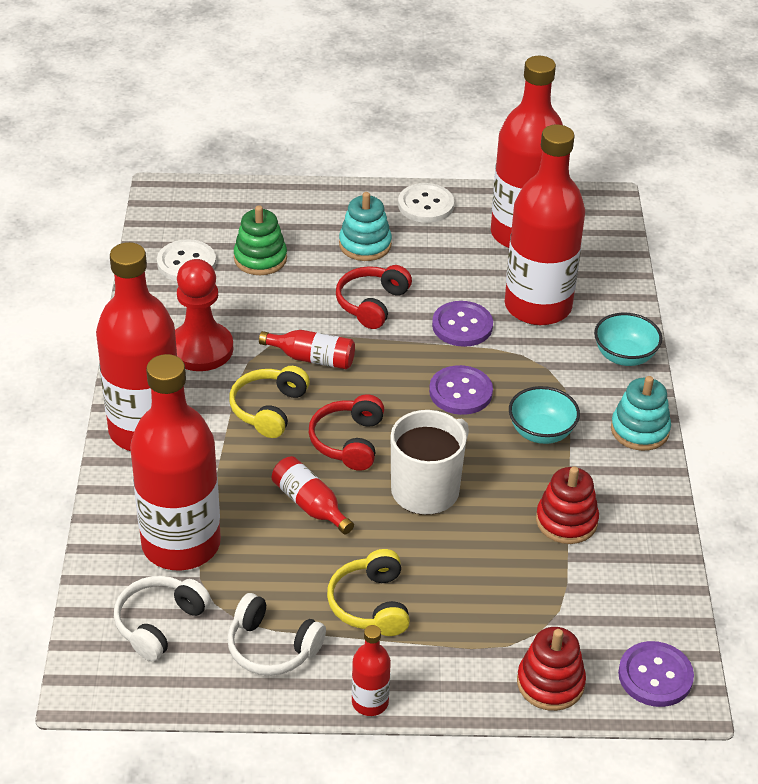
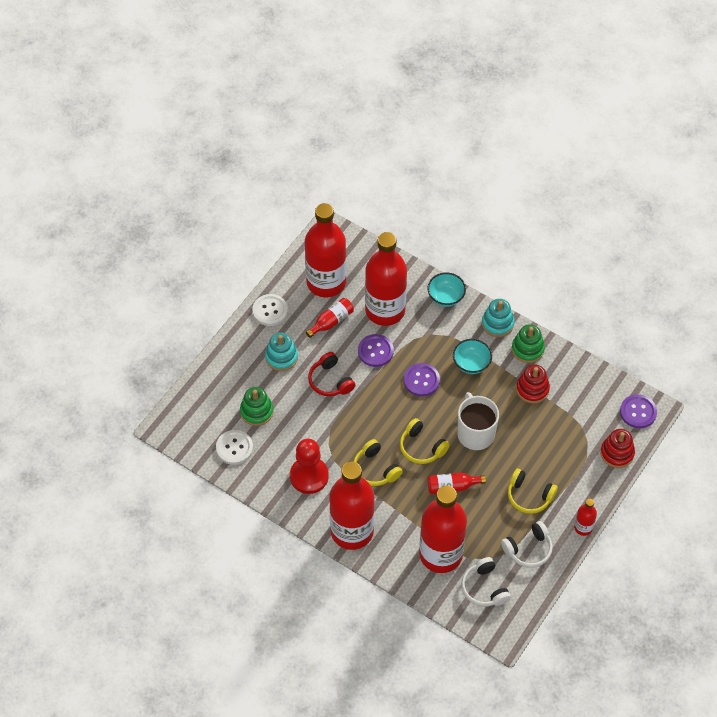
camera: 55 degrees left, 15 degrees up
red bottle [259,330,355,369] -> red bottle moved to [306,298,354,338]
red headphones [309,394,384,471] -> yellow headphones [400,418,450,464]
none -> green stacking toy [512,324,545,363]

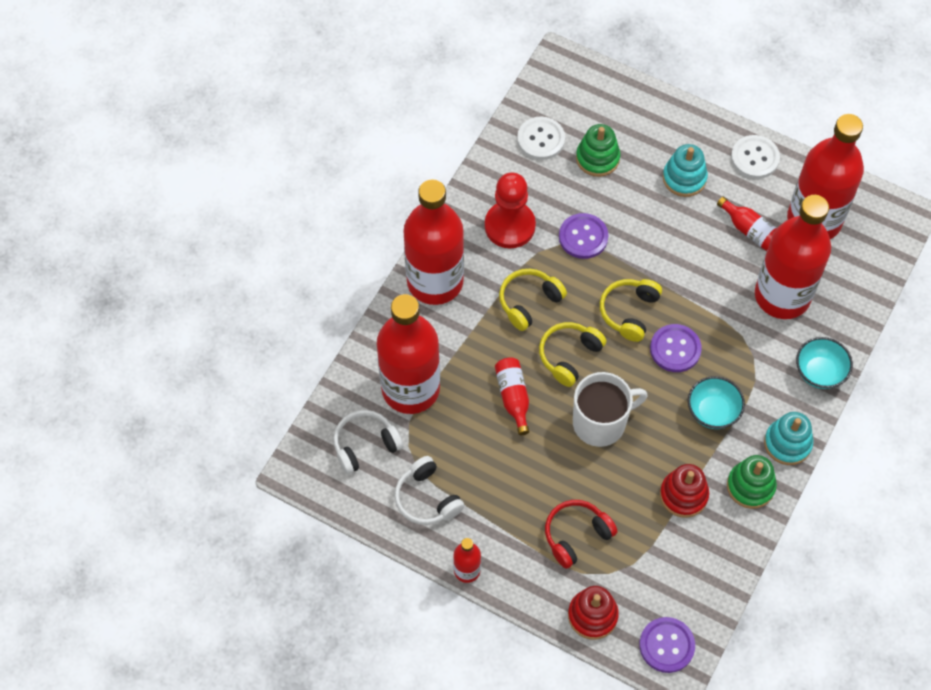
camera: 85 degrees right, 5 degrees up
red headphones [308,352,355,396] -> red headphones moved to [545,500,618,569]
purple button [358,334,394,367] -> purple button moved to [559,213,608,259]
yellow headphones [508,469,558,514] -> yellow headphones moved to [600,279,662,342]

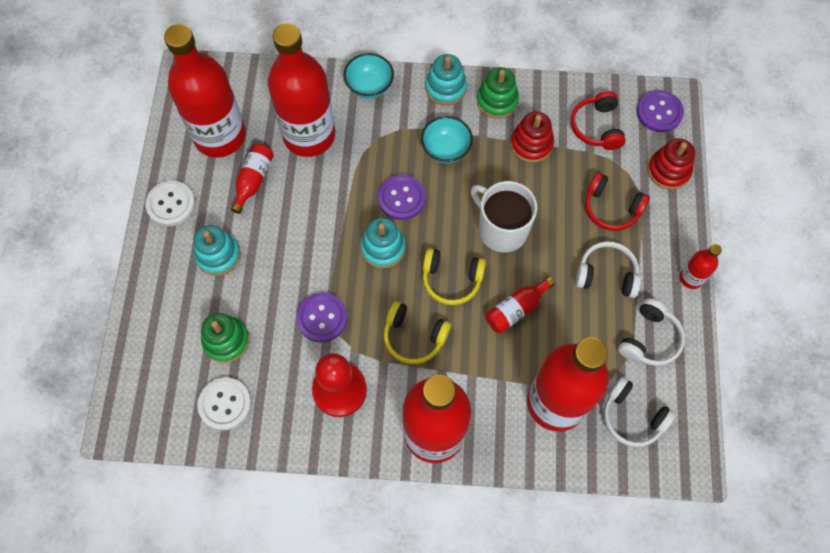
camera: 115 degrees left, 5 degrees up
yellow headphones [600,279,662,342] -> turquoise stacking toy [361,218,406,268]
none -> red headphones [571,91,626,150]
none -> white headphones [576,241,641,298]

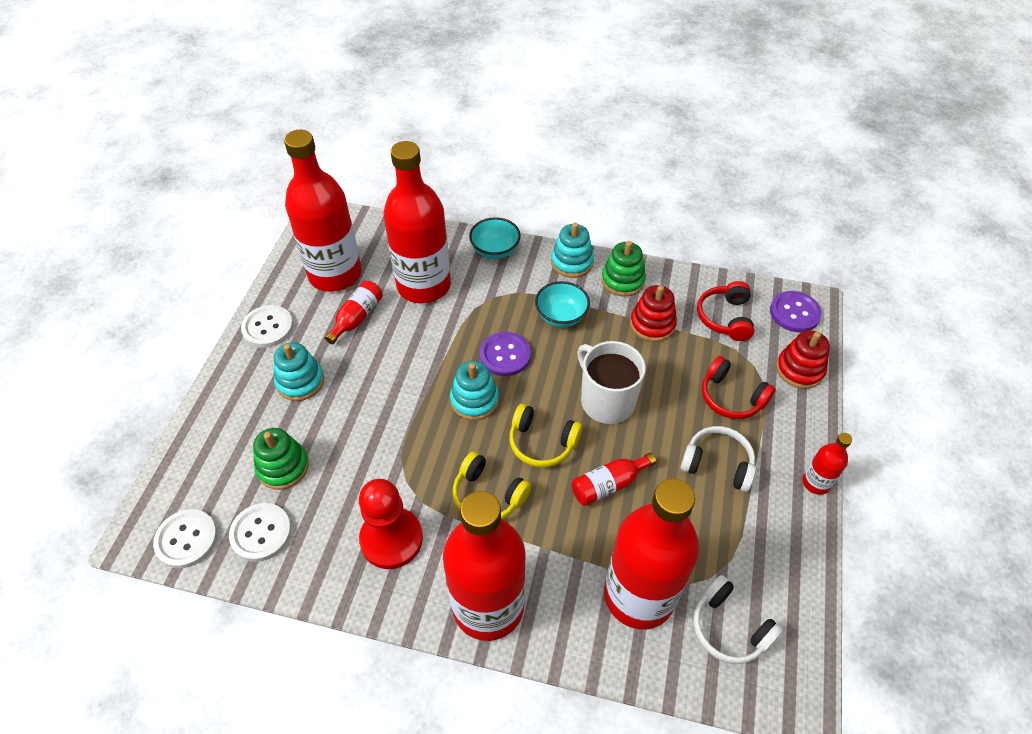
camera: 10 degrees right, 15 degrees down
purple button [296,292,347,342] -> none
white headphones [618,298,685,366] -> none
none -> white button [153,509,217,568]

